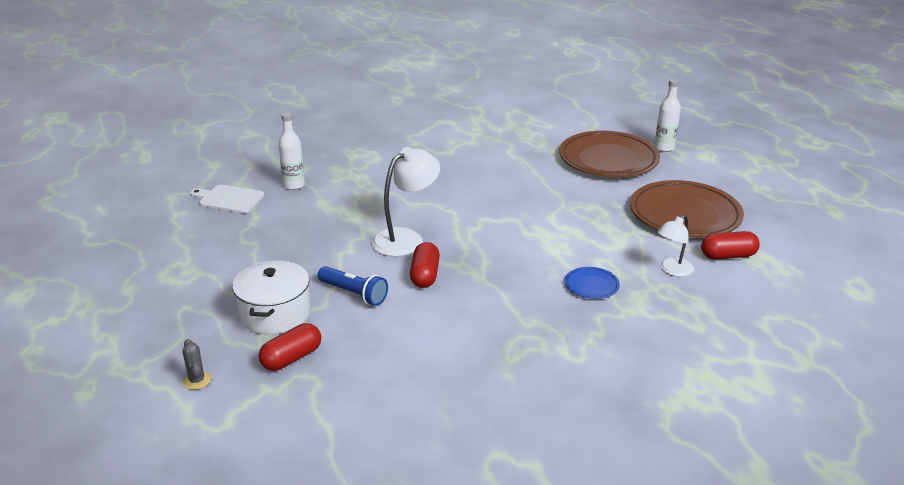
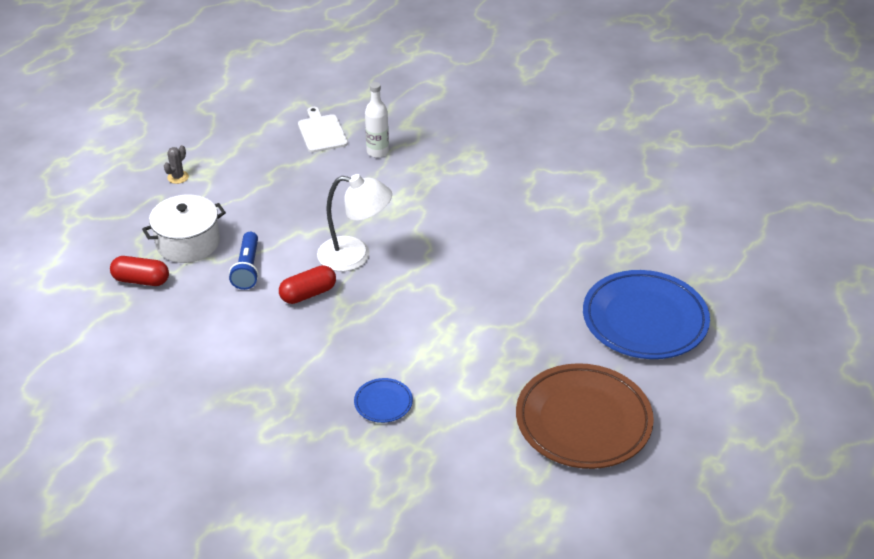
camera: 55 degrees right, 10 degrees up
grey cactus [183,339,211,390] -> grey cactus moved to [164,145,189,184]
brown plate [559,131,660,177] -> blue plate [583,270,710,359]
white bottle [655,79,681,152] -> none
white lamp [657,215,694,277] -> none
red capsule [701,231,760,260] -> none

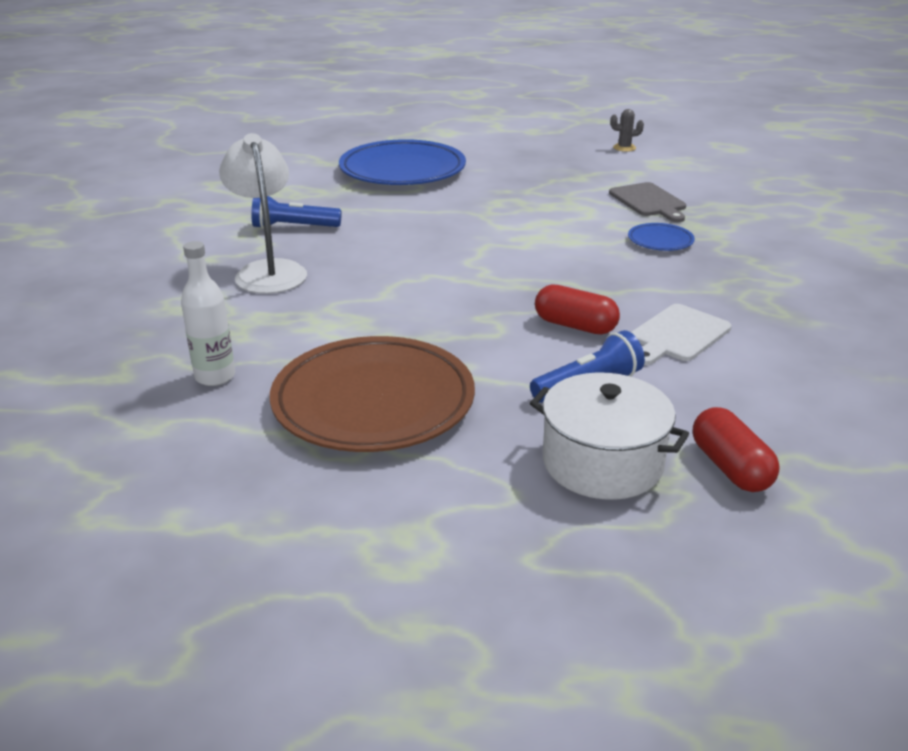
camera: 120 degrees left, 10 degrees down
grey cactus [164,145,189,184] -> grey cactus moved to [610,109,644,152]
white cutting board [298,107,348,152] -> white cutting board moved to [631,304,732,365]
white lamp [317,174,392,272] -> white lamp moved to [219,133,307,294]
brown plate [516,363,654,469] -> brown plate moved to [270,336,475,452]
none -> blue flashlight [251,196,342,229]
none -> grey cutting board [609,182,686,222]

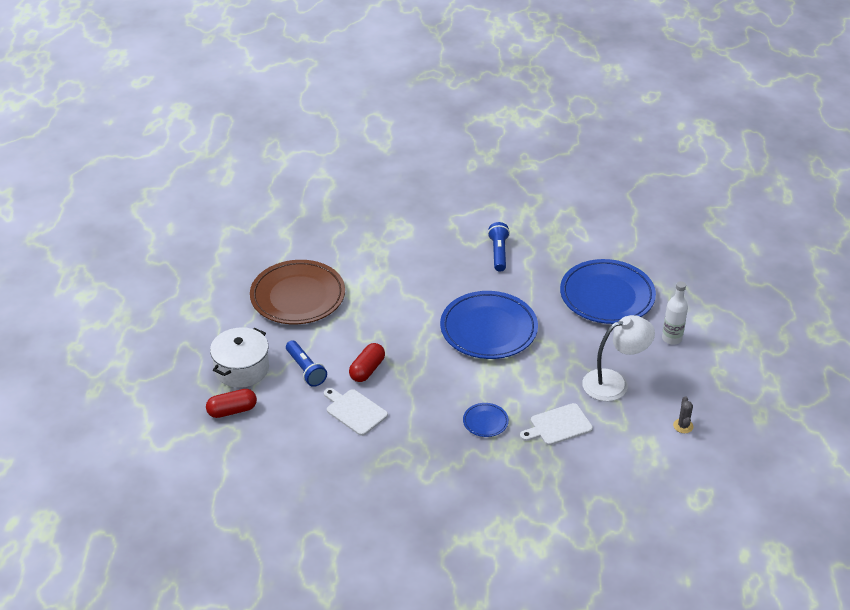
camera: 90 degrees right, 10 degrees up
white bottle [181,241,235,386] -> white bottle moved to [662,281,688,345]
white lamp [219,133,307,294] -> white lamp moved to [582,315,655,401]
grey cutting board [609,182,686,222] -> white cutting board [520,403,593,445]
none -> blue plate [440,291,538,359]

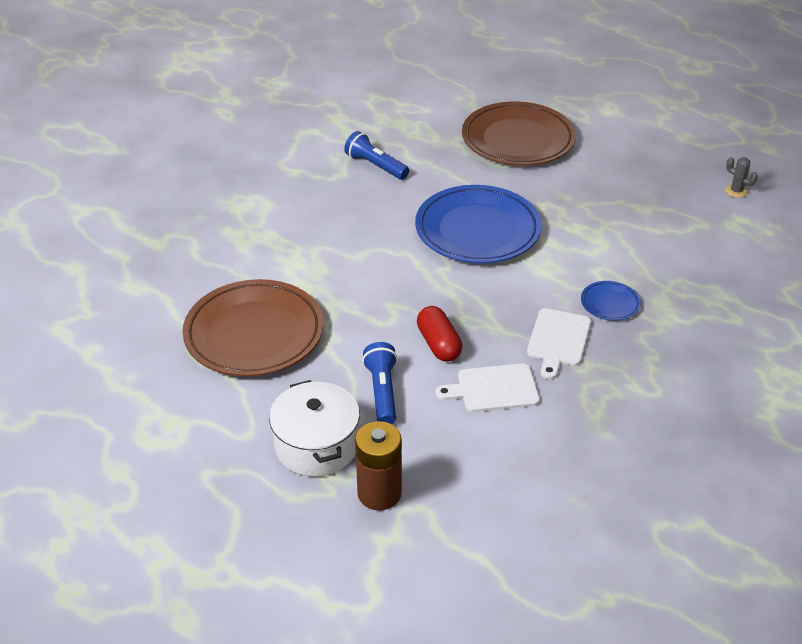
camera: 50 degrees left, 0 degrees up
red capsule [206,389,257,418] -> brown battery [355,421,402,511]
blue flashlight [286,340,327,387] -> blue flashlight turned 105 degrees counterclockwise [362,342,398,424]
white cutting board [520,403,593,445] -> white cutting board moved to [527,308,591,379]
blue plate [560,259,656,324] -> brown plate [462,101,576,166]
white lamp [582,315,655,401] -> none
white bottle [662,281,688,345] -> none

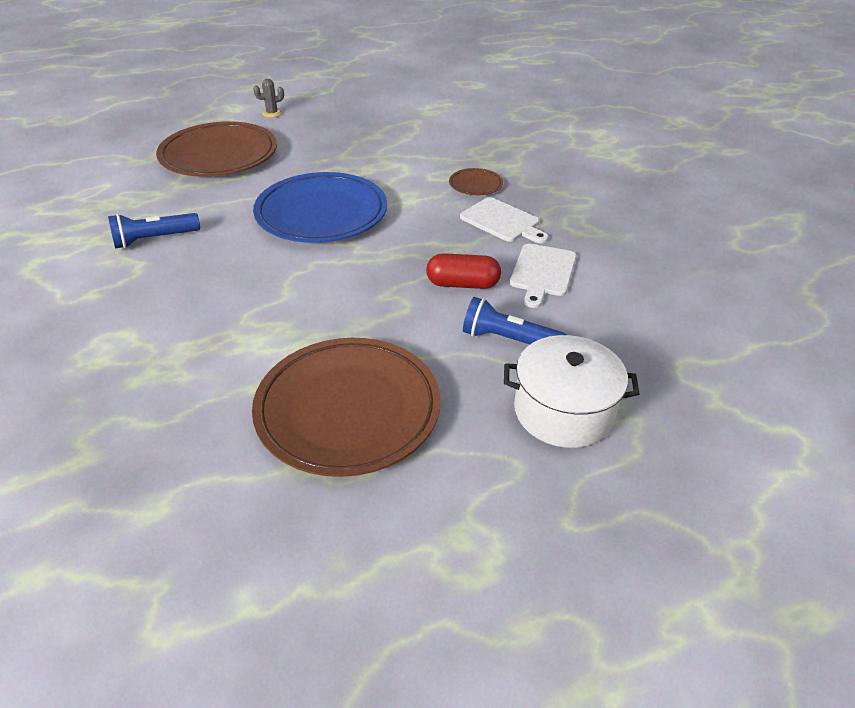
camera: 65 degrees left, 0 degrees up
brown battery [355,421,402,511] -> none
blue plate [581,281,641,321] -> brown plate [449,168,503,195]
grey cactus [725,157,758,198] -> grey cactus moved to [253,79,284,118]

